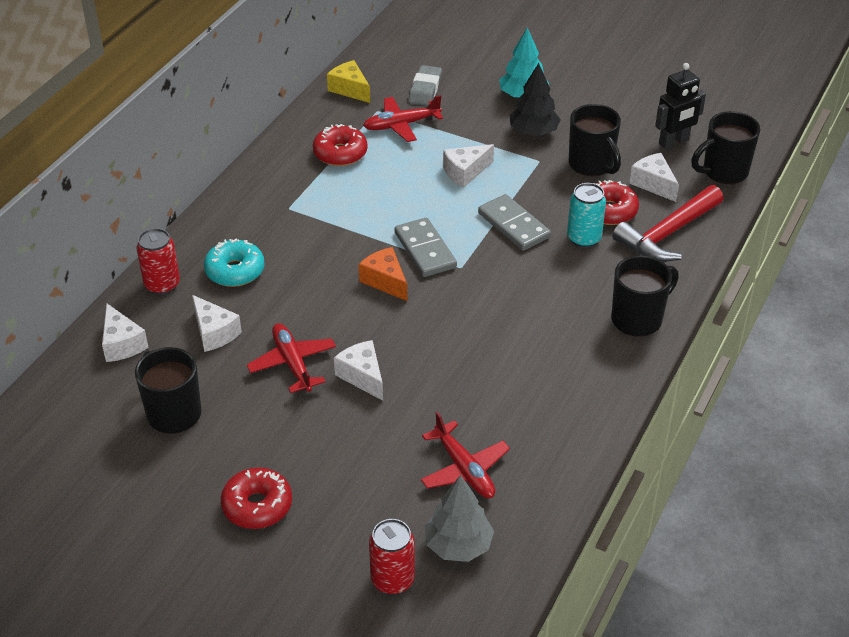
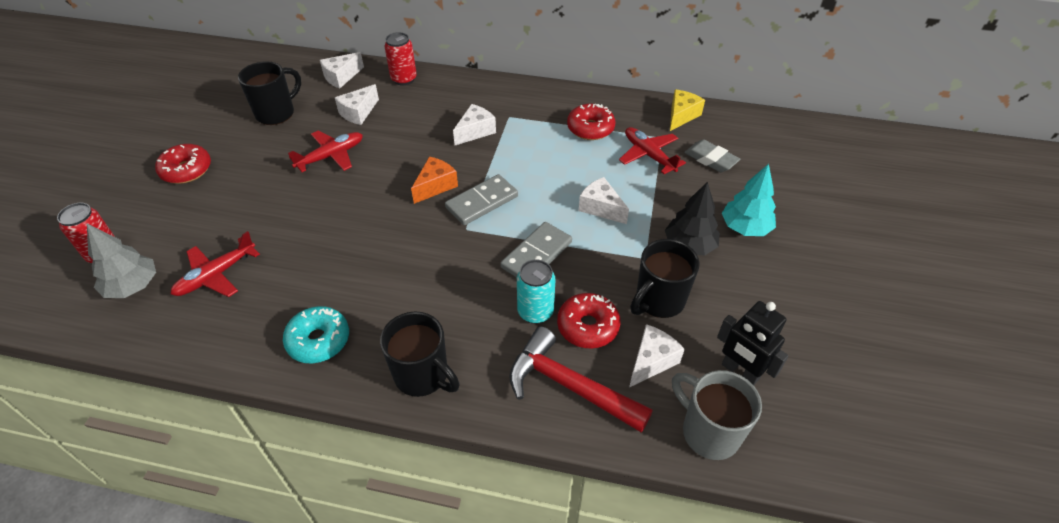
camera: 75 degrees right, 5 degrees up
turquoise donut [204,238,265,287] -> turquoise donut moved to [283,306,349,363]
white cheese [334,340,383,401] -> white cheese moved to [453,104,496,145]
grey eraser [409,65,442,106] -> grey eraser turned 45 degrees clockwise [684,140,740,172]
black mug [691,111,760,184] -> grey mug [672,370,762,460]

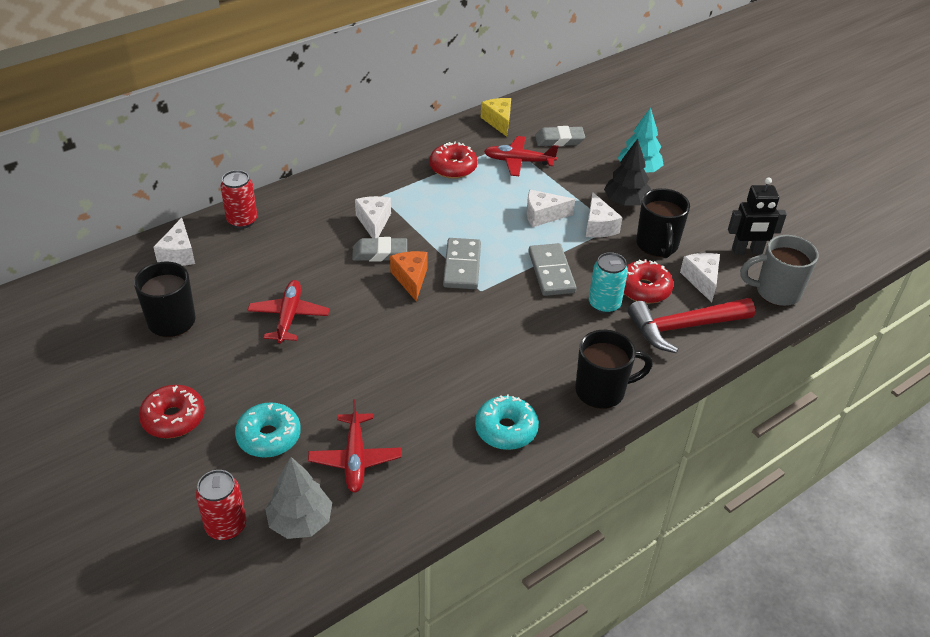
camera: 50 degrees left, 5 degrees down
white cheese [335,84,379,125] -> white cheese moved to [586,192,623,237]
none -> turquoise donut [235,402,301,458]
none -> grey eraser [352,237,407,262]

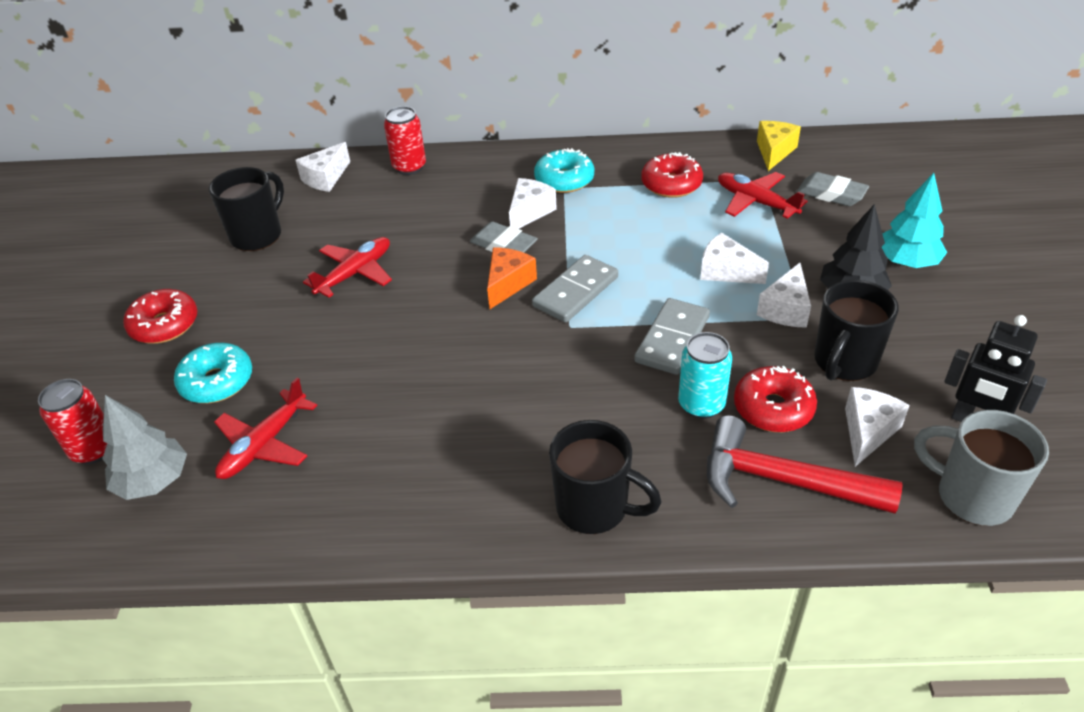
camera: 40 degrees right, 0 degrees up
turquoise donut [475,394,539,450] -> turquoise donut moved to [534,148,594,193]

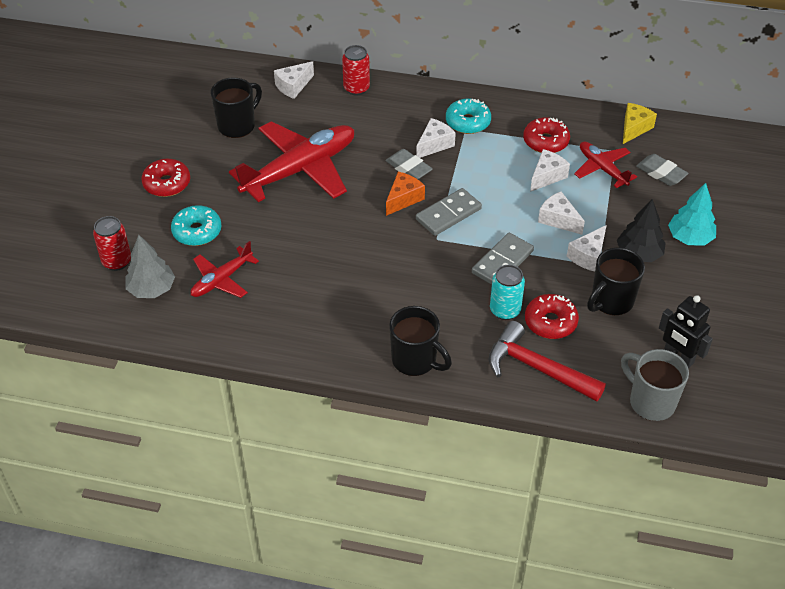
camera: 10 degrees right, 5 degrees up
red plane [303,237,392,298] -> red plane [229,121,354,202], size x1.92
white cheese [845,387,910,467] -> white cheese moved to [530,149,570,192]

